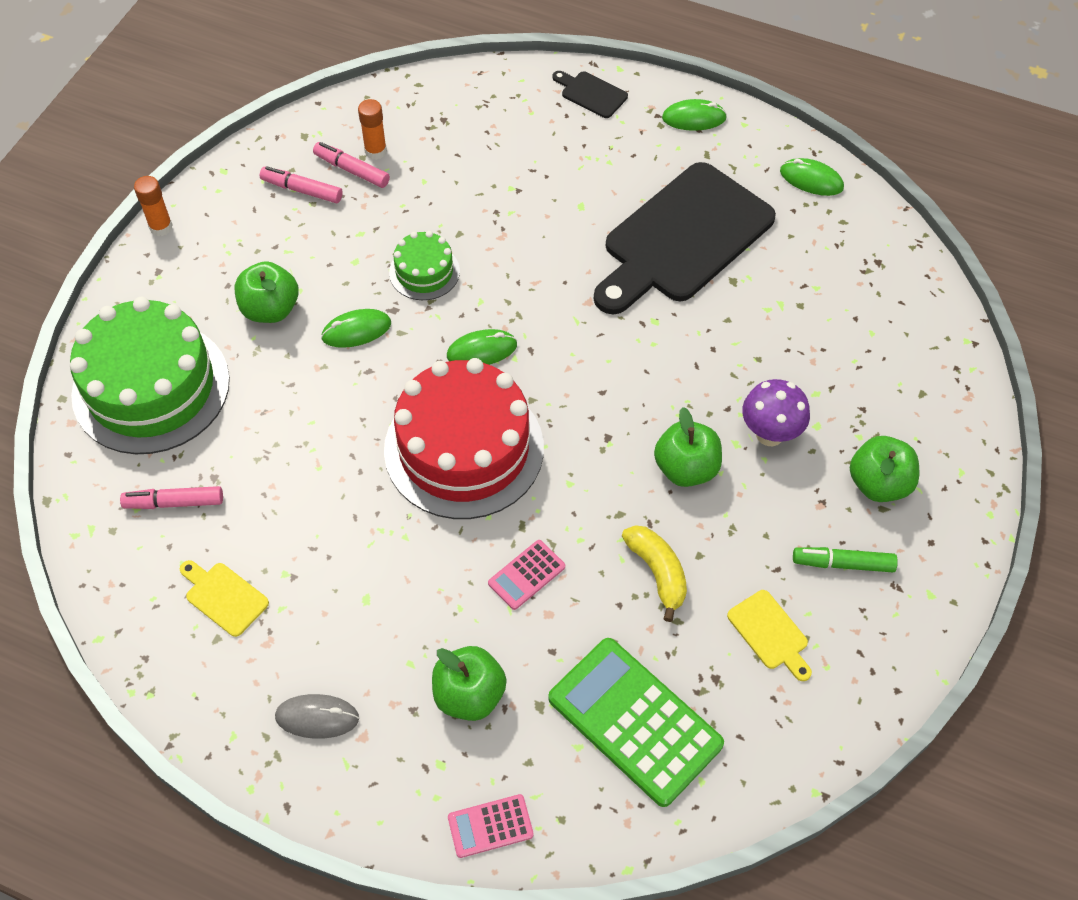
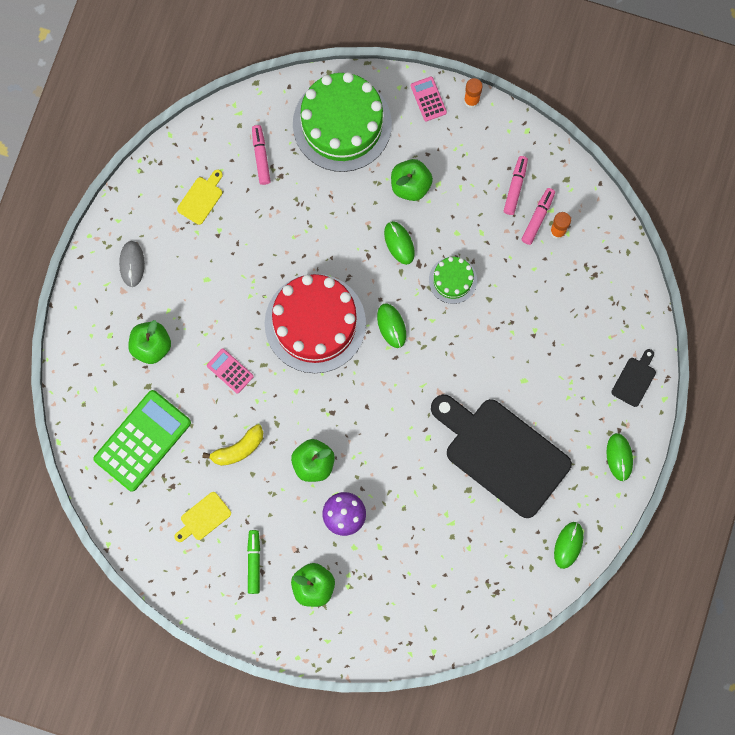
camera: 85 degrees right, 20 degrees up
pink calculator [448,794,534,858] -> pink calculator moved to [411,76,447,121]

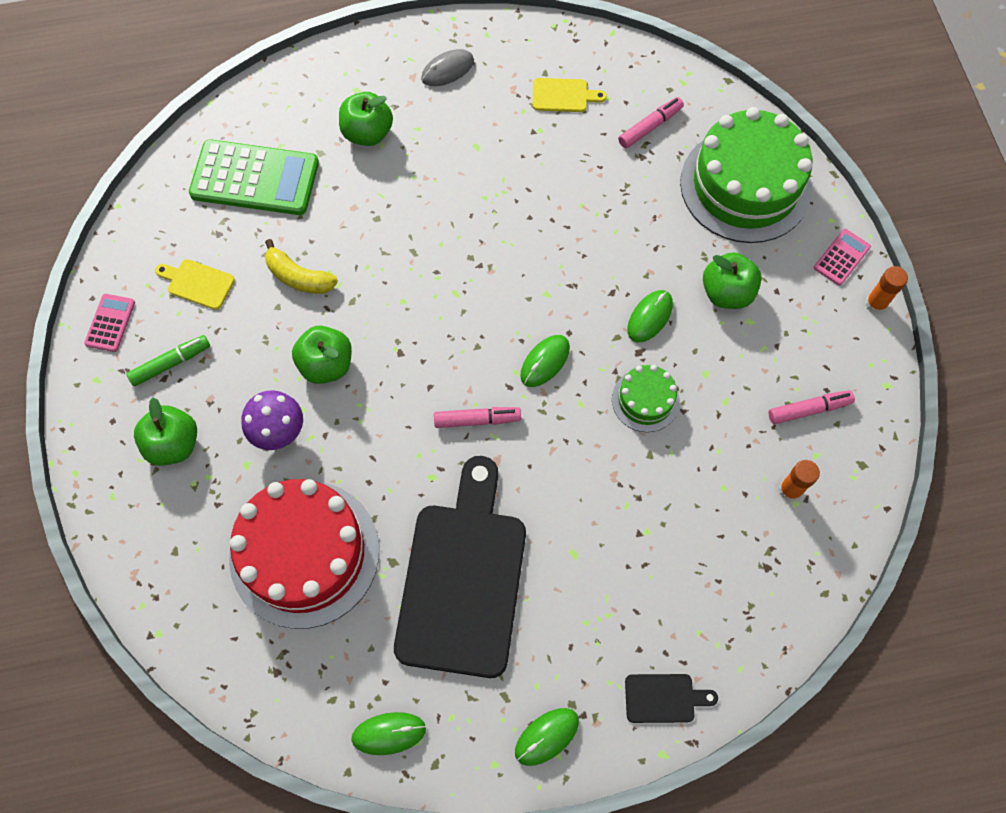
camera: 60 degrees right, 10 degrees down
pink calculator [207,348,254,394] -> pink calculator moved to [84,294,135,352]
red cake [265,274,366,373] -> red cake moved to [229,479,379,629]
pink marker [521,188,555,245] -> pink marker moved to [434,407,521,428]

